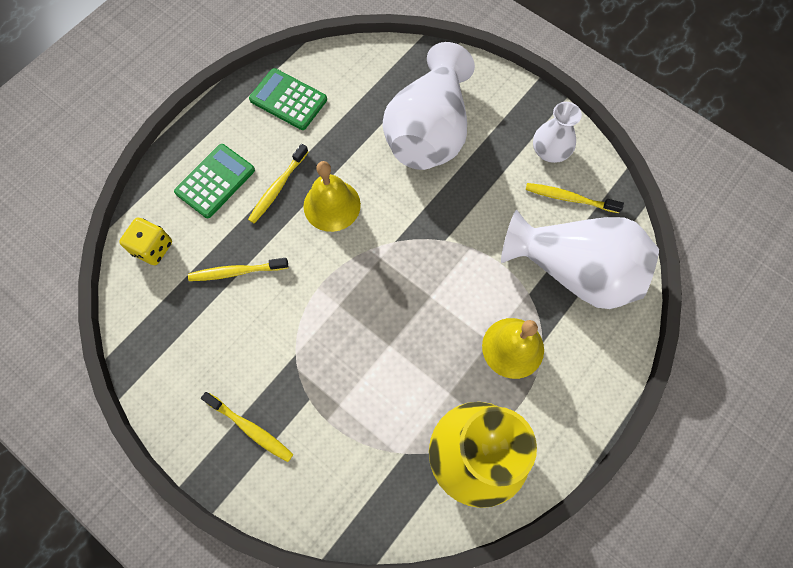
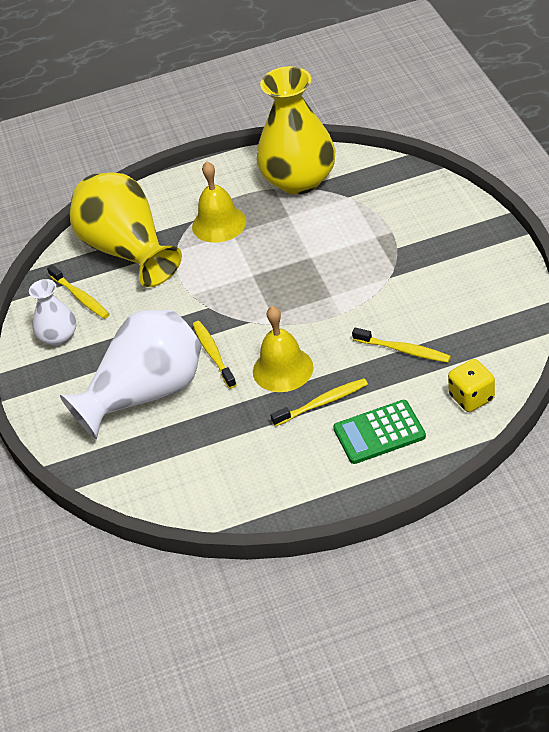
camera: 140 degrees left, 25 degrees down
yellow toothbrush [201,392,293,462] -> yellow toothbrush moved to [193,321,237,389]
green calculator [249,68,327,130] -> none
white vase [501,210,659,309] -> yellow vase [70,172,182,287]

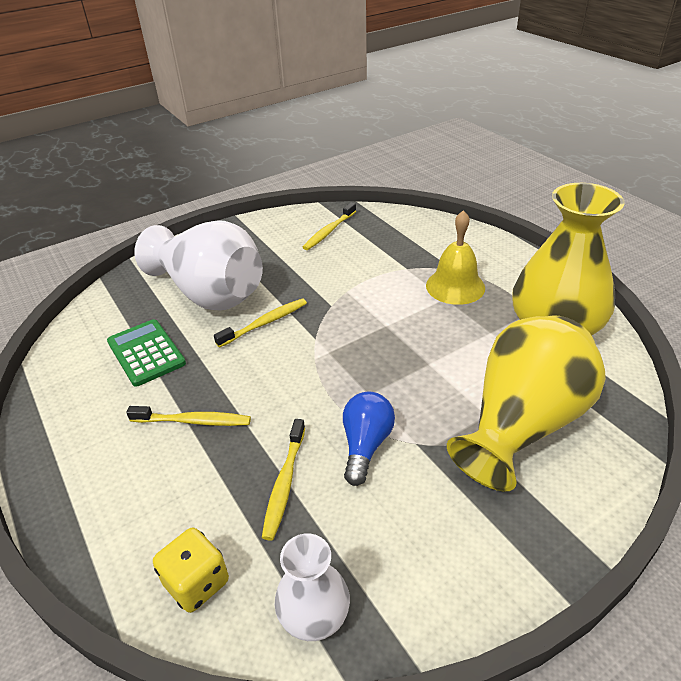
camera: 70 degrees right, 5 degrees down
white vase [29,279,76,346] -> white vase moved to [275,533,350,641]
yellow vase [70,172,182,287] -> yellow vase moved to [447,316,606,492]
yellow bell [253,306,314,392] -> none
yellow toothbrush [270,378,368,427] -> yellow toothbrush turned 45 degrees counterclockwise [126,406,251,426]
green calculator [333,400,426,464] -> green calculator moved to [107,319,186,387]
none -> blue light bulb [343,392,395,486]

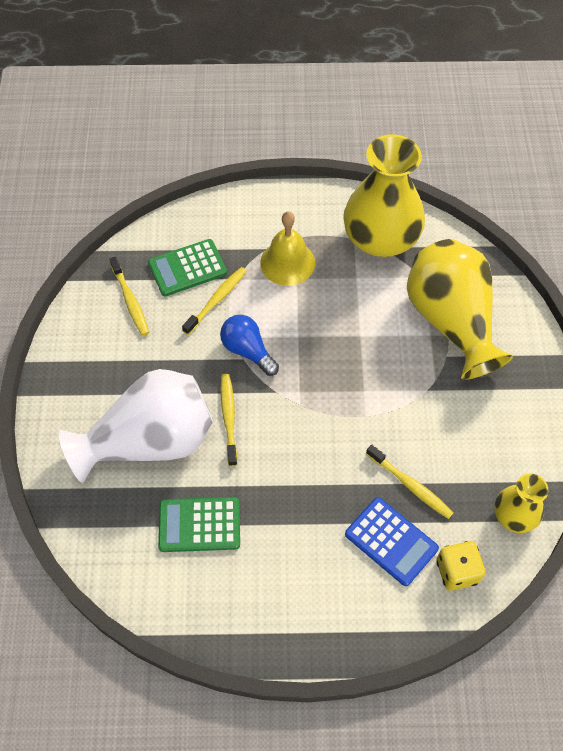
camera: 60 degrees left, 20 degrees up
yellow toothbrush [126,406,251,426] -> yellow toothbrush moved to [182,267,247,335]
white vase [275,533,350,641] -> yellow vase [494,473,548,533]
blue light bulb [343,392,395,486] -> blue light bulb moved to [220,315,279,376]
none -> green calculator [148,239,227,296]
none -> blue calculator [345,497,439,586]

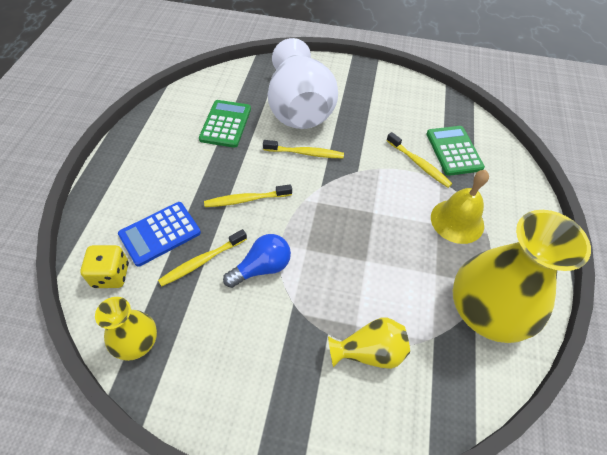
camera: 100 degrees right, 5 degrees down
yellow toothbrush [109,257,149,336] -> yellow toothbrush moved to [204,184,292,207]
blue light bulb [220,315,279,376] -> blue light bulb moved to [223,234,291,288]
yellow vase [407,239,513,380] -> yellow vase [328,318,410,369], size x0.51

